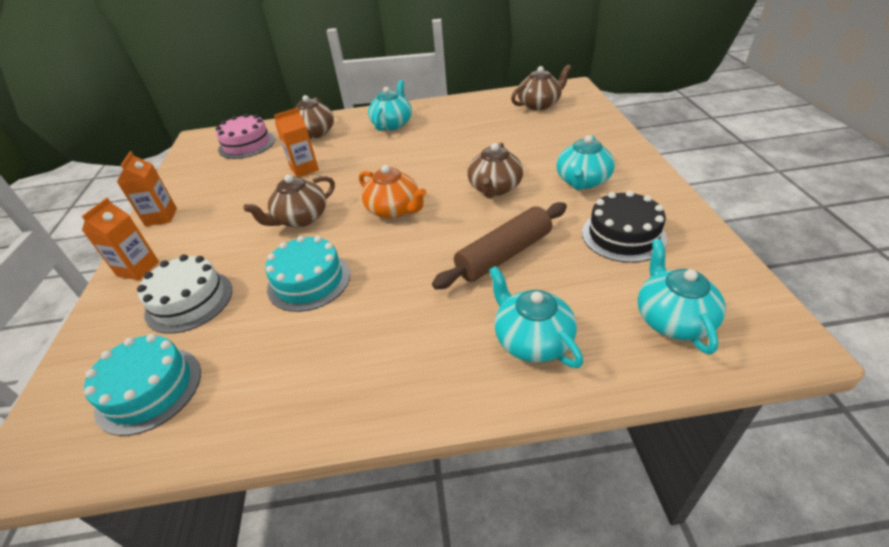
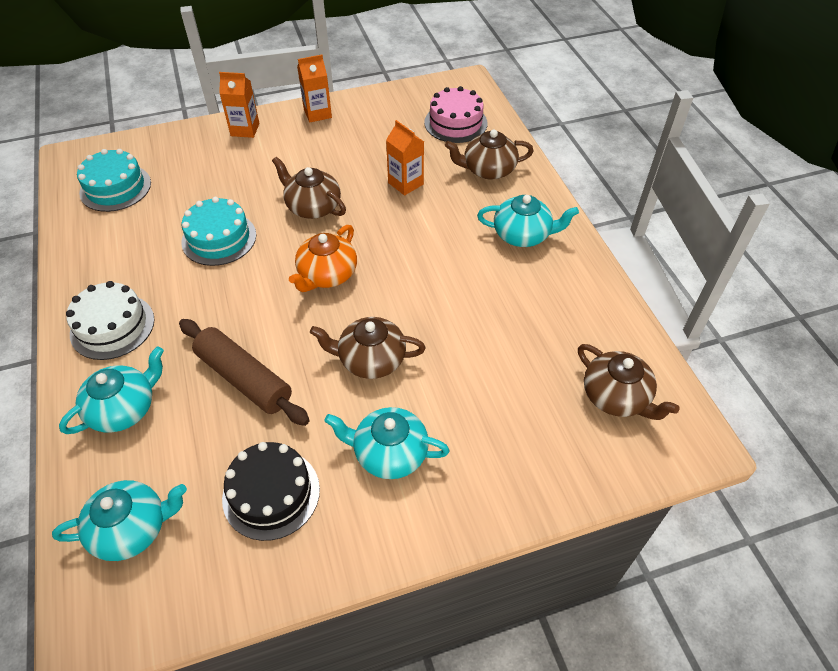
camera: 75 degrees right, 10 degrees up
white cake [137,255,232,334] -> white cake moved to [66,281,154,360]

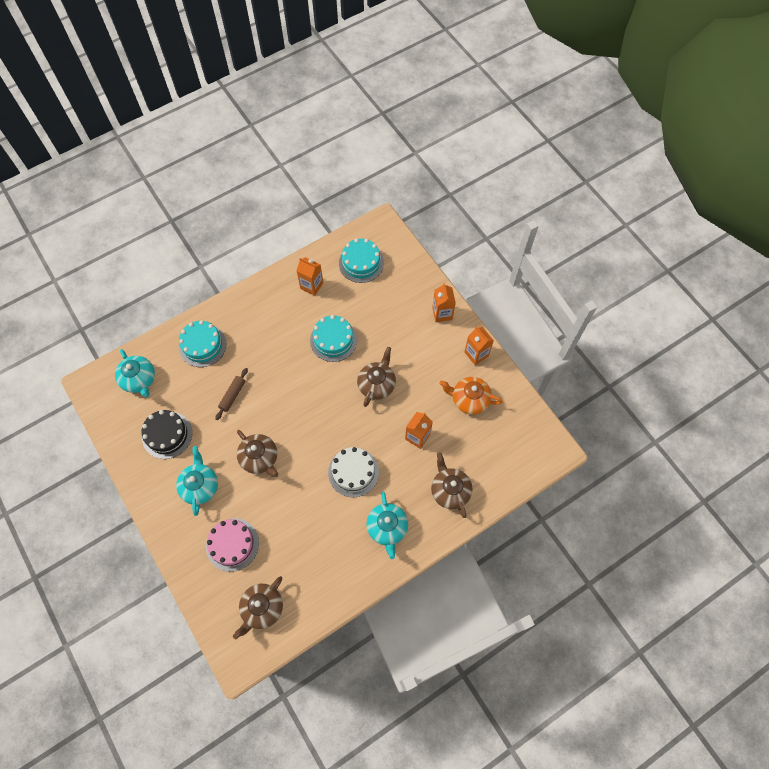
camera: 75 degrees right, 15 degrees up
turquoise teapot [59,346,164,434] -> turquoise cake [179,320,227,367]
white cake [66,281,154,360] -> white cake moved to [328,447,379,497]
brown rolling pin [179,319,310,426] -> brown rolling pin [215,368,248,420], size x0.58
orange teapot [289,225,357,292] -> orange teapot moved to [439,377,503,415]
brown teapot [310,317,426,379] -> brown teapot turned 150 degrees clockwise [237,430,278,477]
pink cake [424,86,487,143] -> pink cake moved to [206,518,259,572]
none -> orange carton [296,257,323,296]

